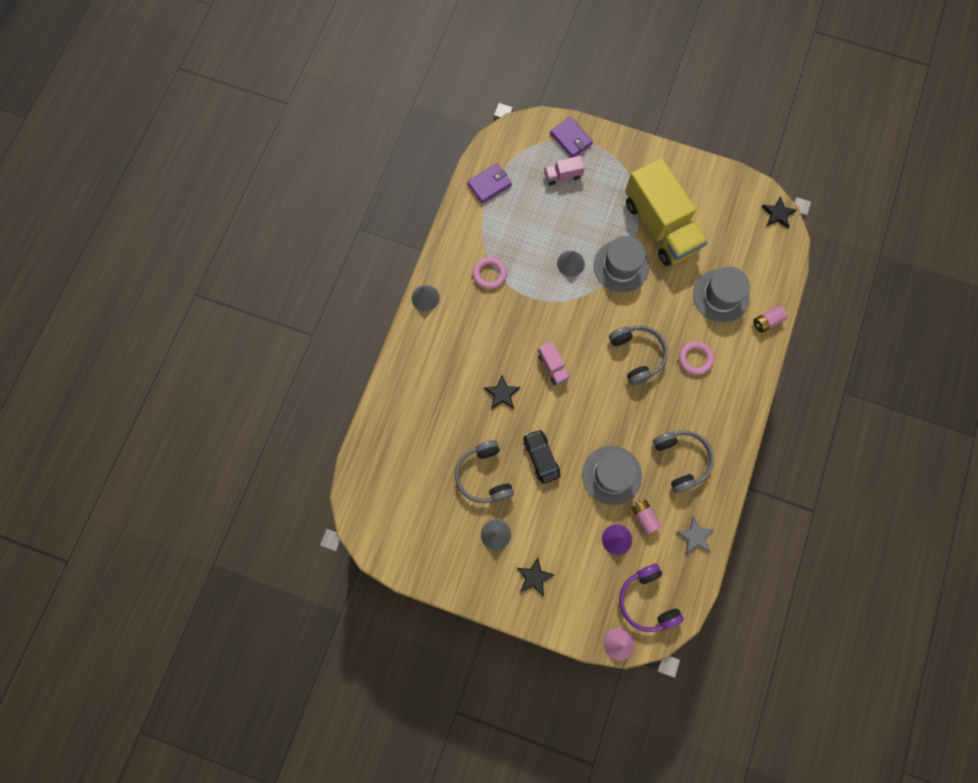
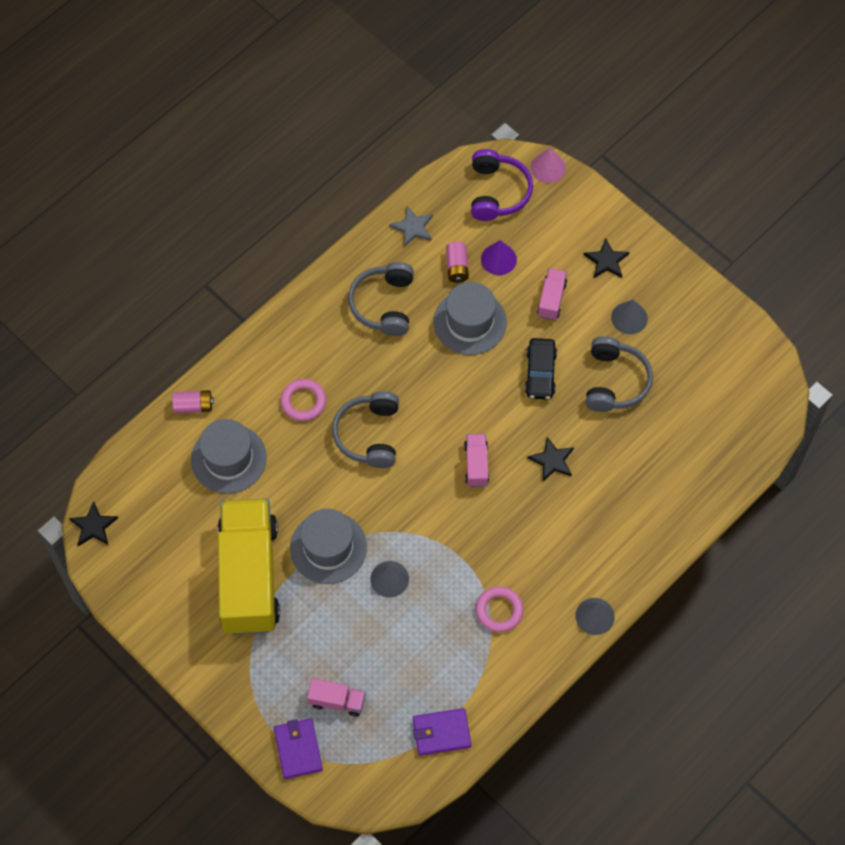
camera: 155 degrees left, 10 degrees down
none -> pink truck [537,268,567,320]

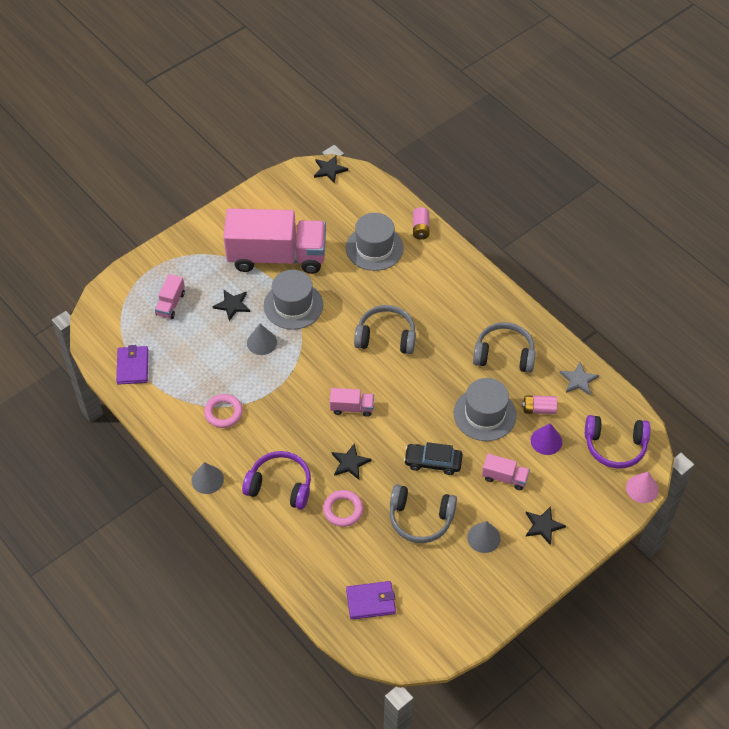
camera: 95 degrees right, 10 degrees down
yellow truck [218,499,280,635] -> pink truck [223,209,326,274]
purple wallet [274,718,323,779] -> purple wallet moved to [346,581,396,620]
pink ring [281,379,326,421] -> pink ring moved to [323,490,363,527]
none -> black star [213,290,250,321]
none -> purple headphones [242,451,311,510]

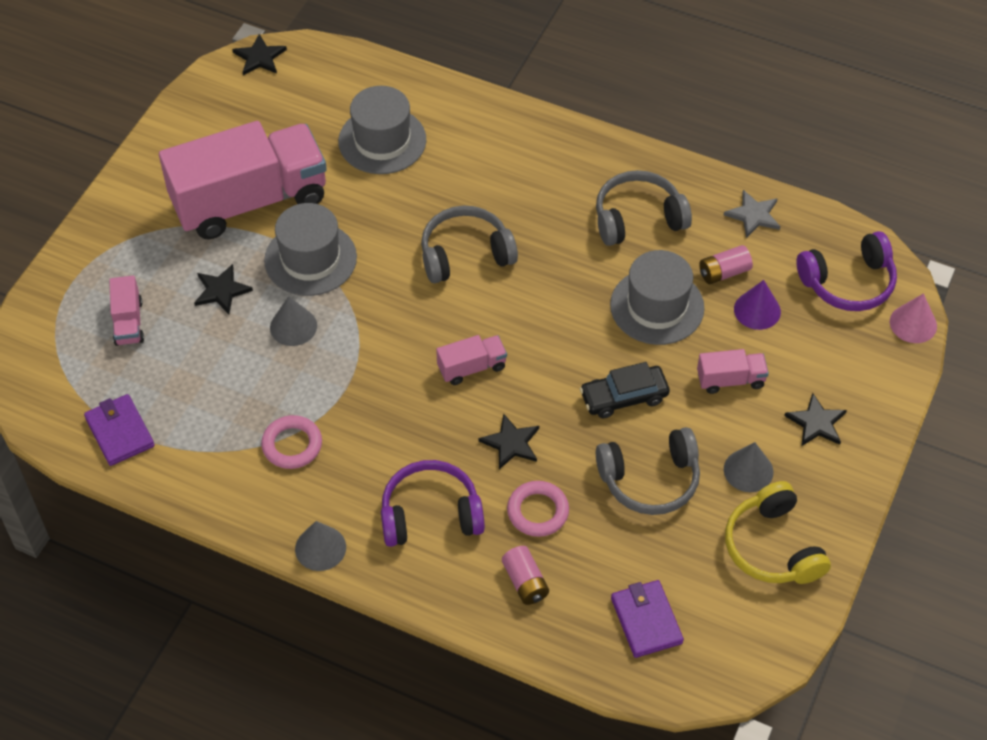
camera: 25 degrees left, 0 degrees up
purple wallet [346,581,396,620] -> purple wallet turned 75 degrees counterclockwise [611,580,684,658]
pink battery [413,207,429,240] -> pink battery moved to [502,546,549,605]
none -> yellow headphones [725,481,831,584]

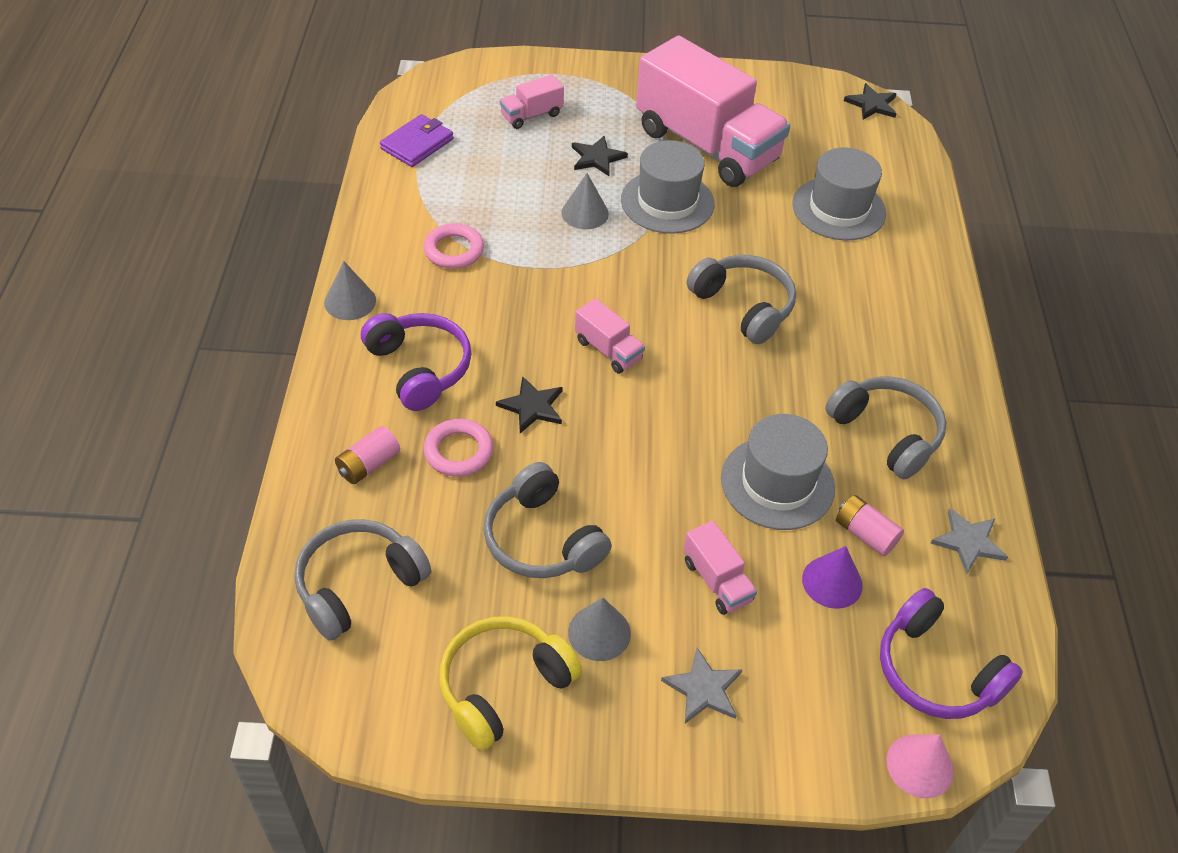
camera: 65 degrees right, 5 degrees down
black car [580,362,670,418] -> none
purple wallet [611,580,684,658] -> grey headphones [294,519,431,641]
black star [784,393,847,446] -> grey star [661,648,742,724]

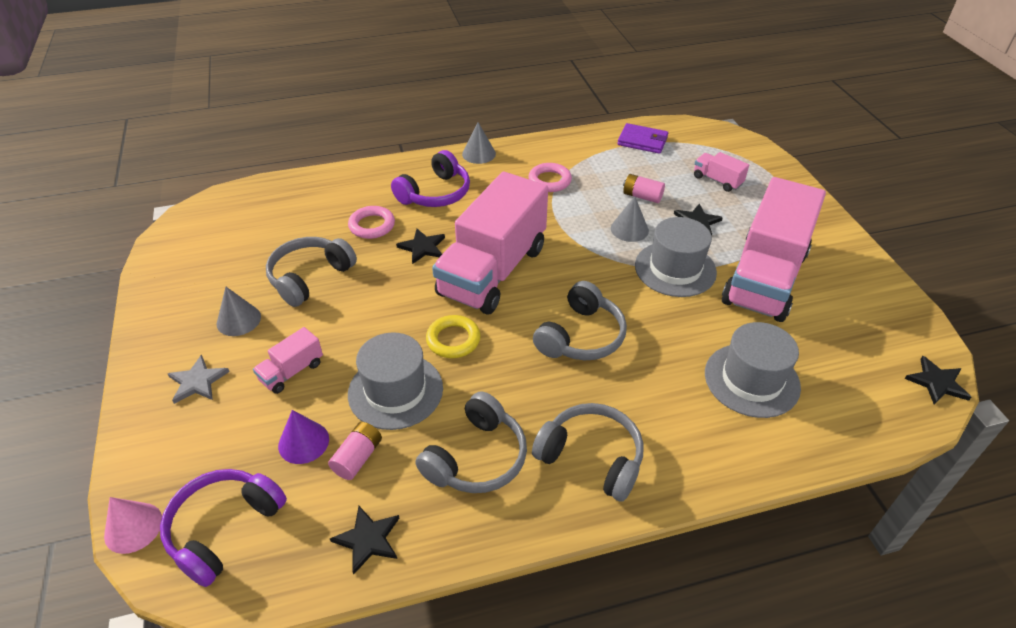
camera: 75 degrees right, 5 degrees down
grey headphones [294,519,431,641] -> grey headphones moved to [532,403,644,502]
pink battery [335,426,400,484] -> pink battery moved to [623,174,665,203]
yellow headphones [439,616,582,751] -> none
pink truck [575,298,645,374] -> pink truck [432,172,548,315], size x2.43
grey star [931,508,1008,574] -> black star [330,506,399,575]
none -> yellow ring [426,315,481,358]

